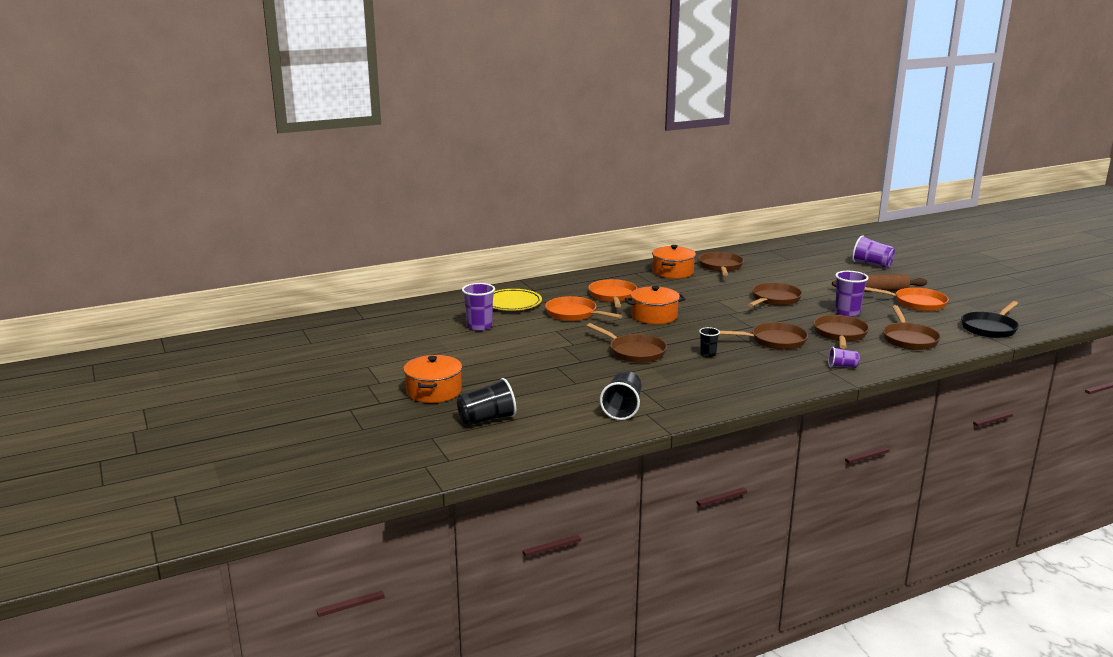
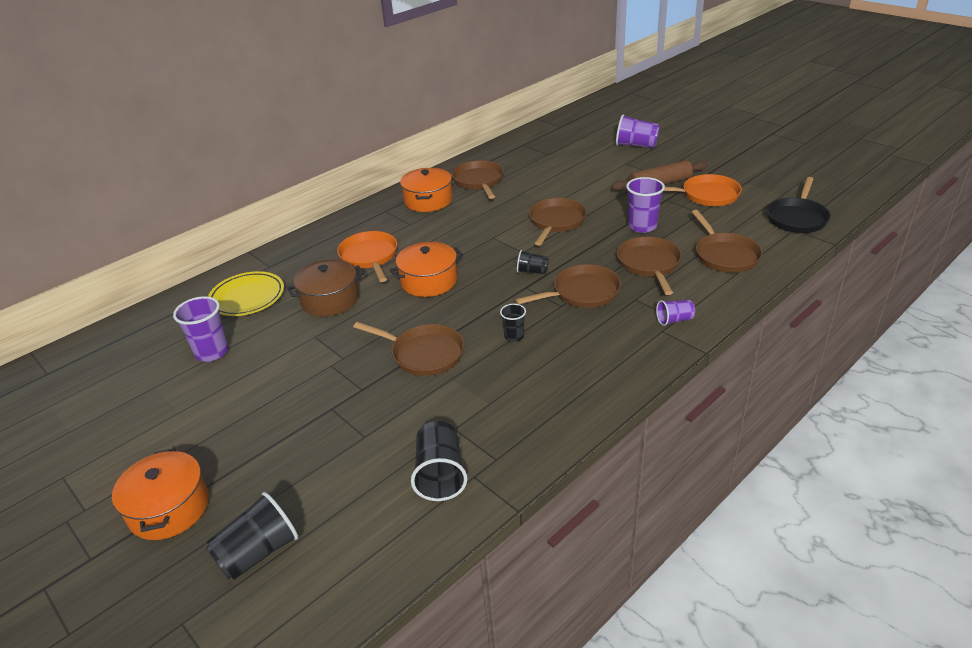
camera: 15 degrees left, 15 degrees up
orange pan [545,296,622,321] -> brown pot [287,259,364,316]
none -> black cup [517,250,549,274]

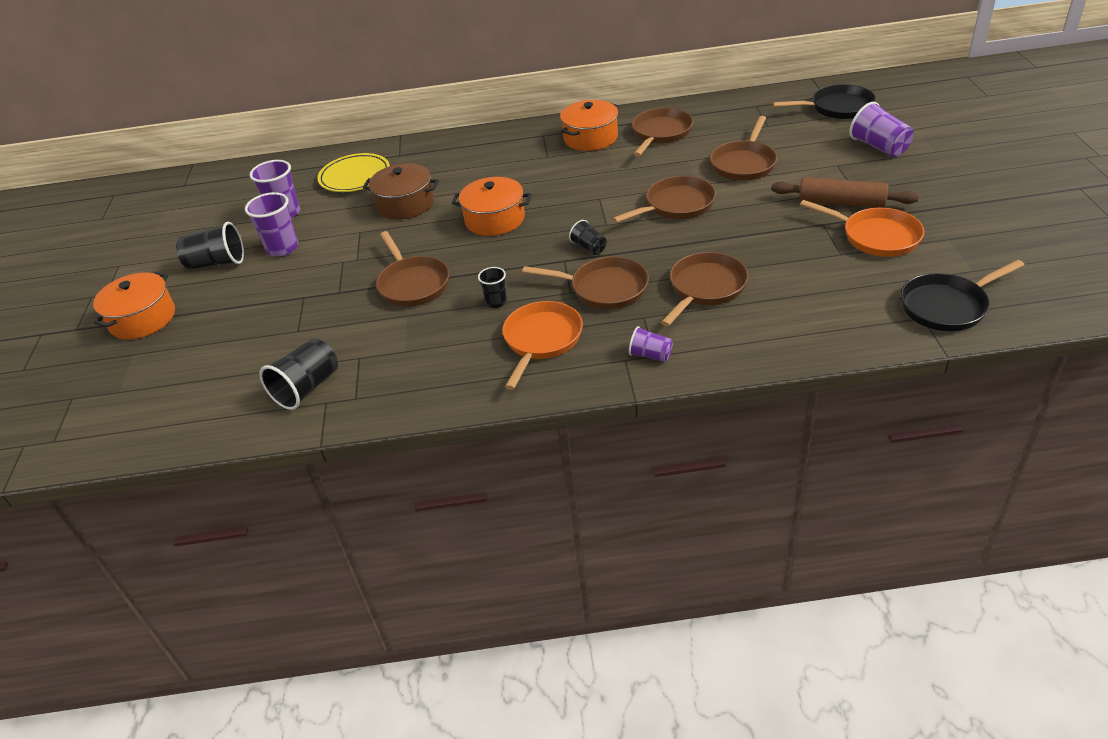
camera: 40 degrees right, 5 degrees up
black cup [206,492,298,580] -> black cup moved to [176,222,244,270]
orange pan [337,231,397,282] -> orange pan moved to [502,301,583,390]
purple cup [626,177,665,233] -> purple cup moved to [245,192,298,257]
brown pan [692,210,763,273] -> brown pan moved to [710,116,777,181]
none -> black pan [772,84,876,119]

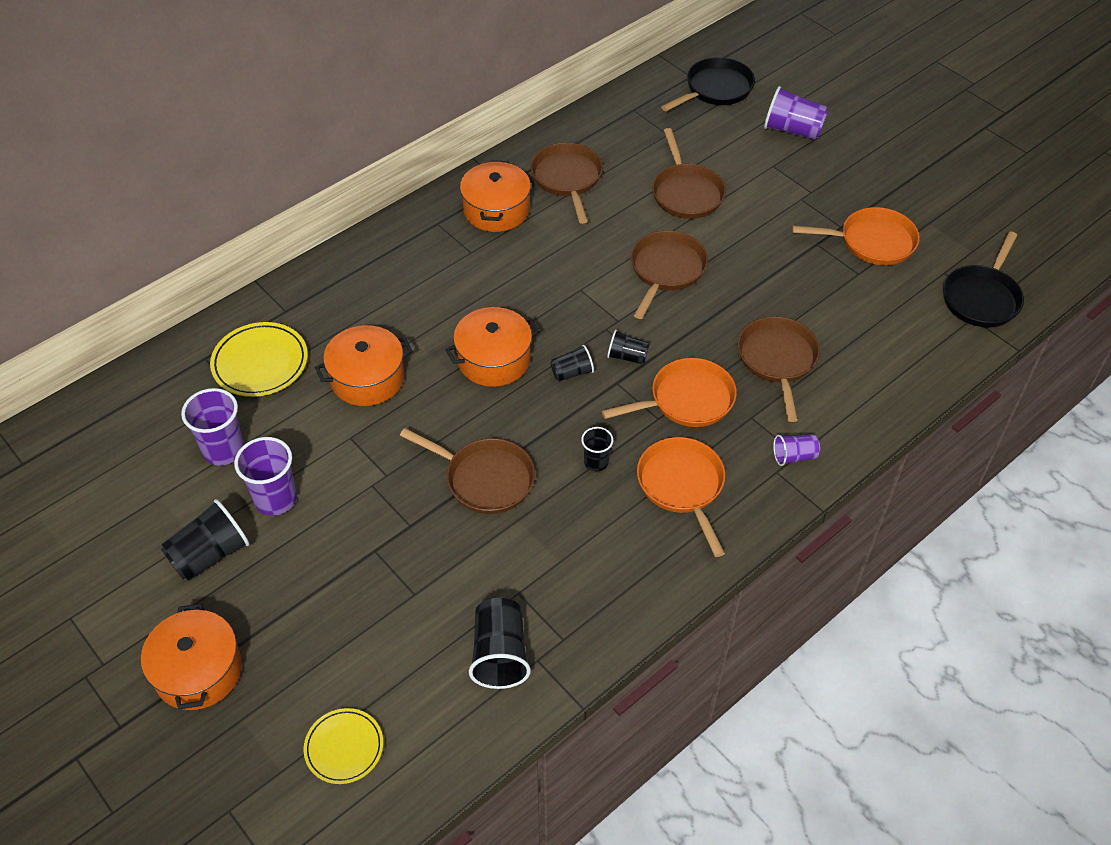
camera: 40 degrees left, 10 degrees up
brown pot [363,163,439,220] -> orange pot [315,325,413,406]
brown pan [522,257,649,309] -> orange pan [602,358,737,427]
brown rolling pin [771,177,919,208] -> none
none -> yellow plate [304,708,383,784]
none -> black cup [550,345,594,381]

